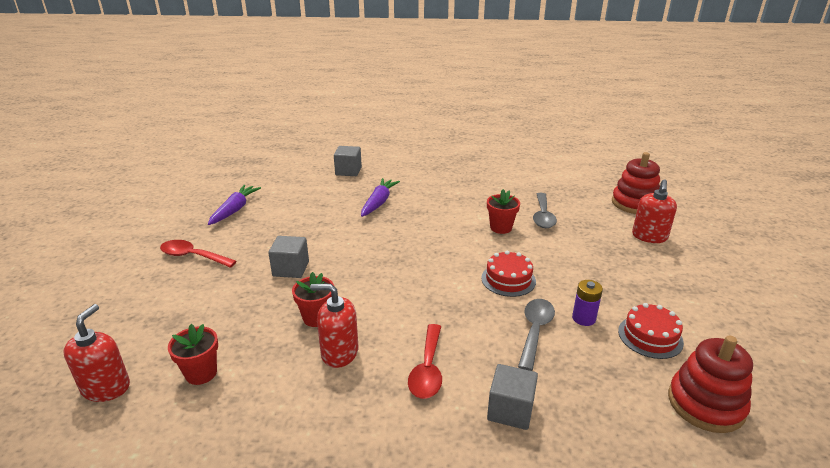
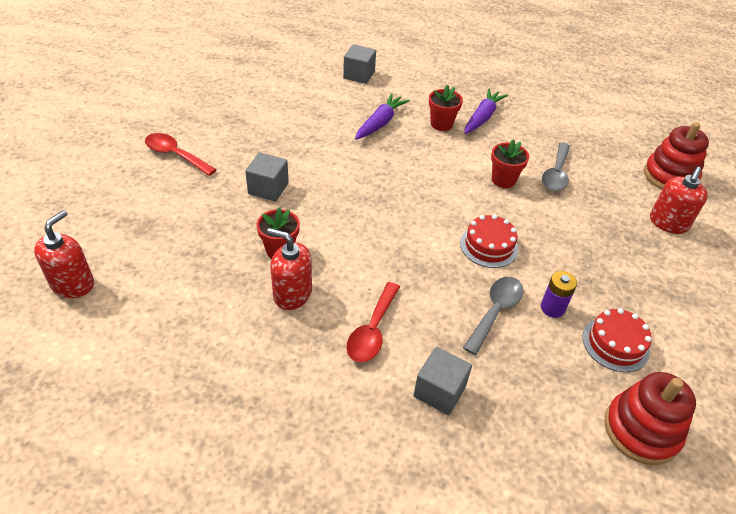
camera: 10 degrees right, 15 degrees up
red flower pot [168,324,218,385] -> red flower pot moved to [429,85,463,131]
purple carrot [208,185,261,225] -> purple carrot moved to [464,89,508,134]

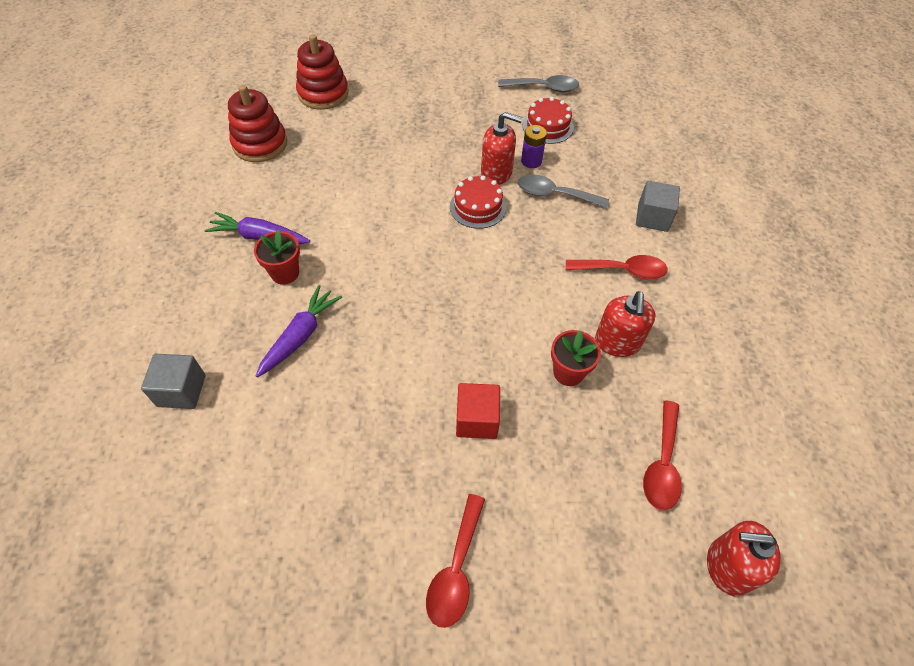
camera: 105 degrees left, 10 degrees up
grey cube [245,152,289,202] -> red cube [456,383,500,439]
purple carrot [355,93,410,140] -> purple carrot turned 105 degrees clockwise [256,285,342,377]
red flower pot [491,139,529,188] -> none
grey spoon [542,142,570,191] -> grey spoon moved to [498,75,579,92]
red stacking toy [604,372,696,465] -> red stacking toy moved to [228,85,287,162]
red soap dispenser [650,167,708,234] -> red soap dispenser moved to [481,112,523,185]
none -> red spoon [643,400,682,510]

